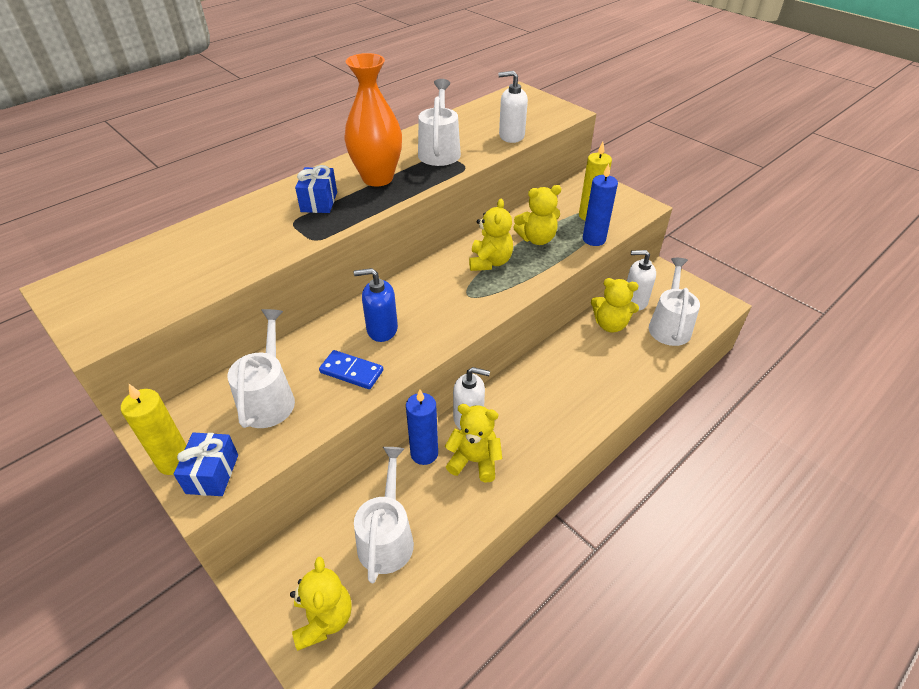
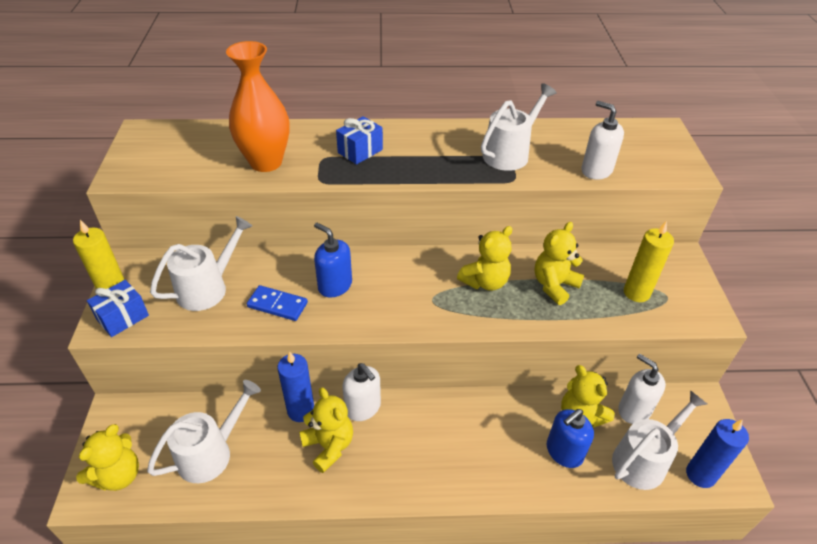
camera: 40 degrees right, 0 degrees up
blue domino [319,350,383,389] -> blue domino turned 45 degrees counterclockwise [247,285,308,321]
orange vase [344,53,402,187] -> orange vase moved to [226,41,290,172]
yellow teddy bear [513,185,562,245] -> yellow teddy bear turned 105 degrees clockwise [535,222,584,305]
blue candle [583,164,618,246] -> blue candle moved to [686,419,749,488]
none -> blue soap dispenser [547,409,594,468]

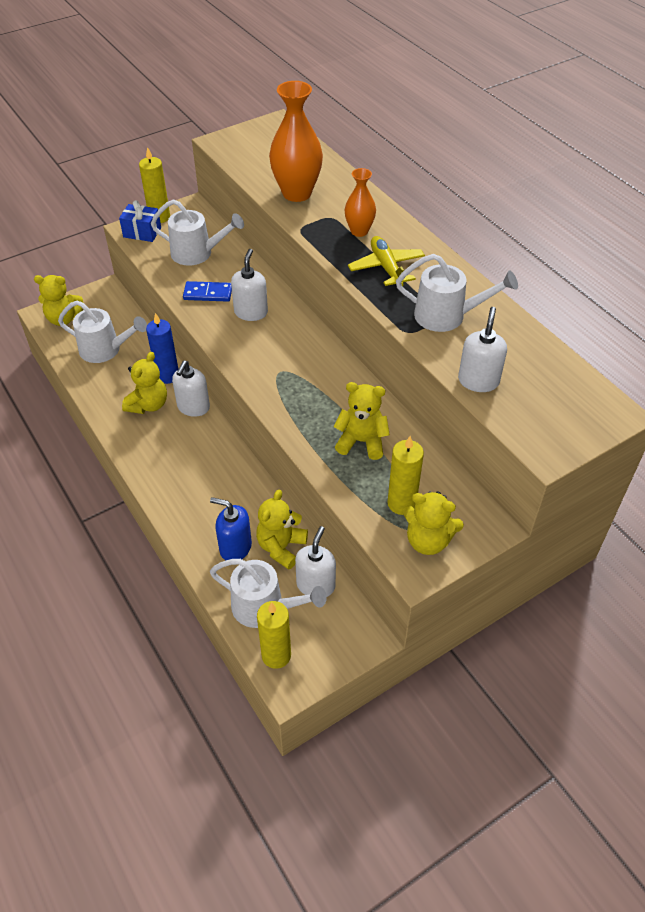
camera: 60 degrees right, 5 degrees up
blue domino [247,285,308,321] -> blue domino turned 75 degrees counterclockwise [183,281,232,302]
blue soap dispenser [314,223,352,298] -> white soap dispenser [231,249,268,321]
blue gift [336,116,383,165] -> orange vase [345,168,376,237]
yellow teddy bear [457,226,512,291] -> yellow teddy bear moved to [403,491,464,555]
blue candle [686,419,749,488] -> yellow candle [257,601,291,669]
none -> yellow plane [348,236,425,288]

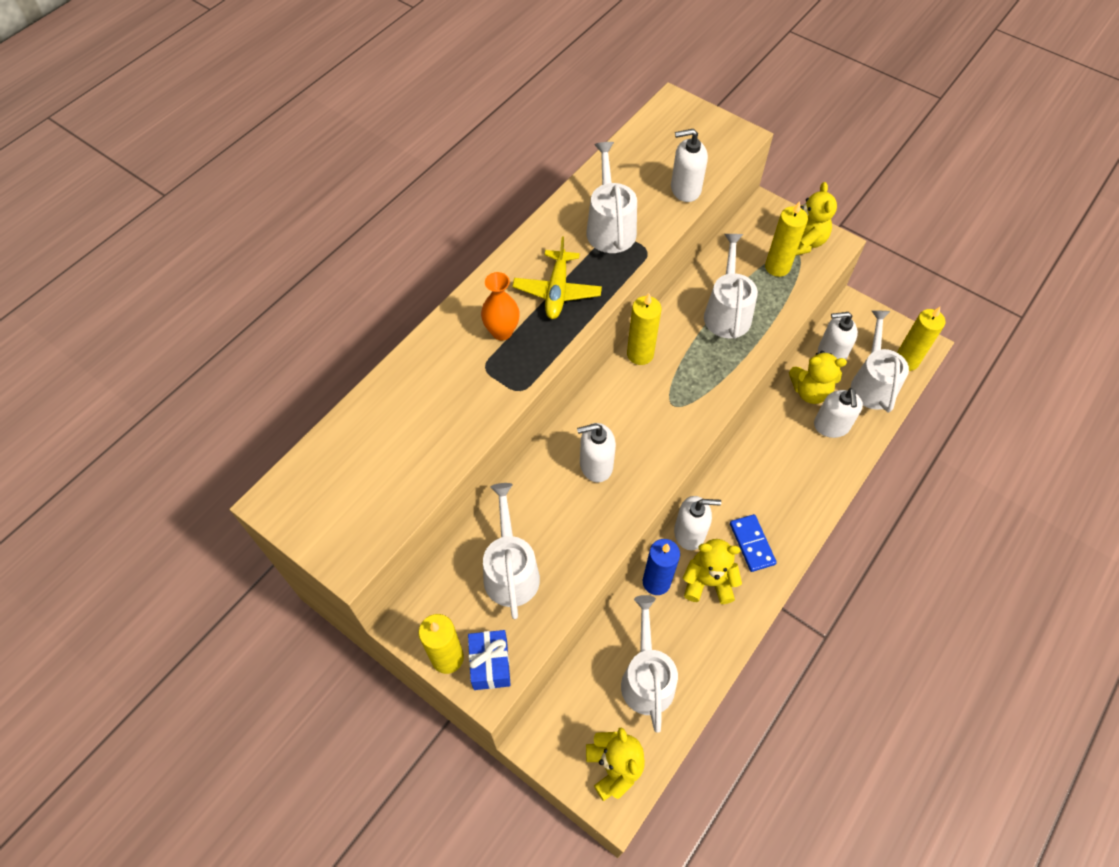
camera: 110 degrees left, 10 degrees up
blue domino [183,281,232,302] -> blue domino moved to [730,514,777,572]
blue soap dispenser [210,497,252,560] -> white soap dispenser [814,388,863,438]
orange vase [269,81,323,202] -> none
yellow teddy bear [333,382,390,460] -> white watering can [704,234,758,339]
yellow plane [348,236,425,288] -> yellow plane turned 45 degrees counterclockwise [512,237,602,319]
none -> yellow candle [627,293,661,365]

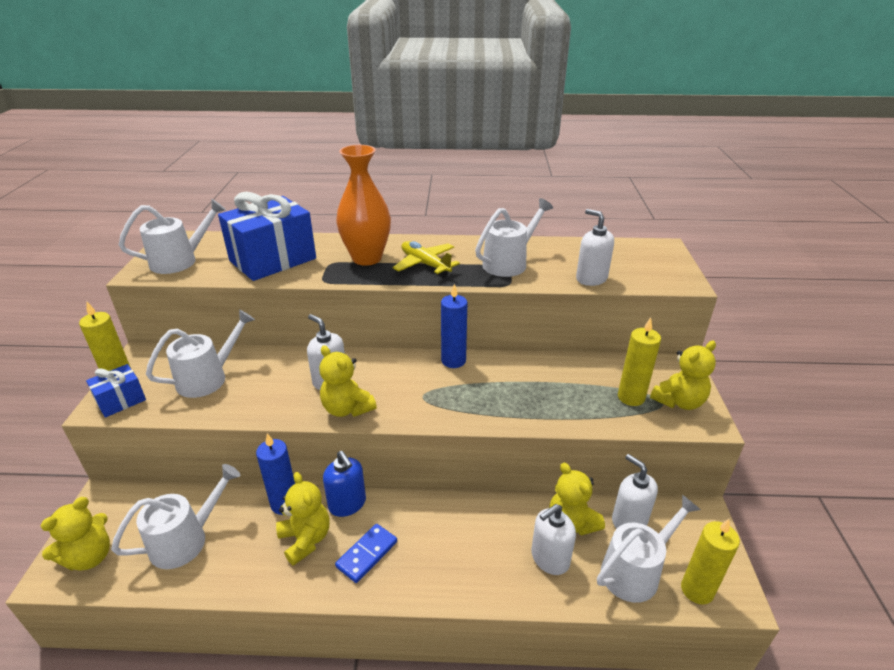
camera: 55 degrees right, 25 degrees down
orange vase [481,272,519,341] -> orange vase [336,145,391,266], size x1.74
yellow plane [512,237,602,319] -> yellow plane turned 75 degrees clockwise [393,241,460,276]
yellow candle [627,293,661,365] -> blue candle [441,284,467,368]
white soap dispenser [674,496,721,550] -> blue soap dispenser [323,451,366,517]
white watering can [704,234,758,339] -> white watering can moved to [119,199,226,274]
none -> blue gift [218,192,316,281]
none -> yellow teddy bear [319,345,377,417]

